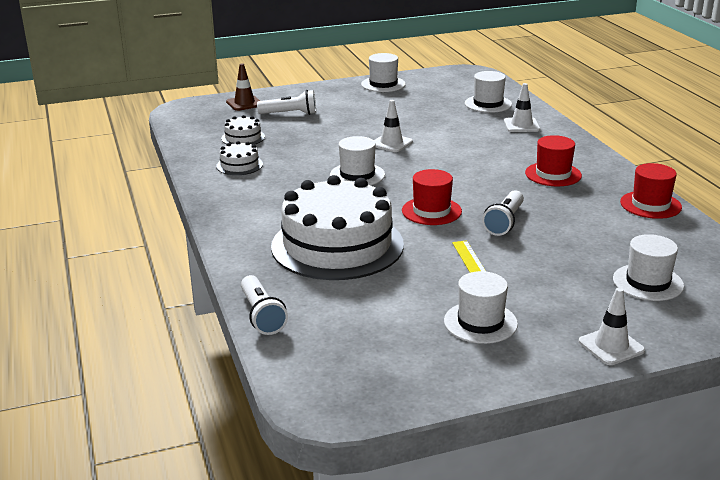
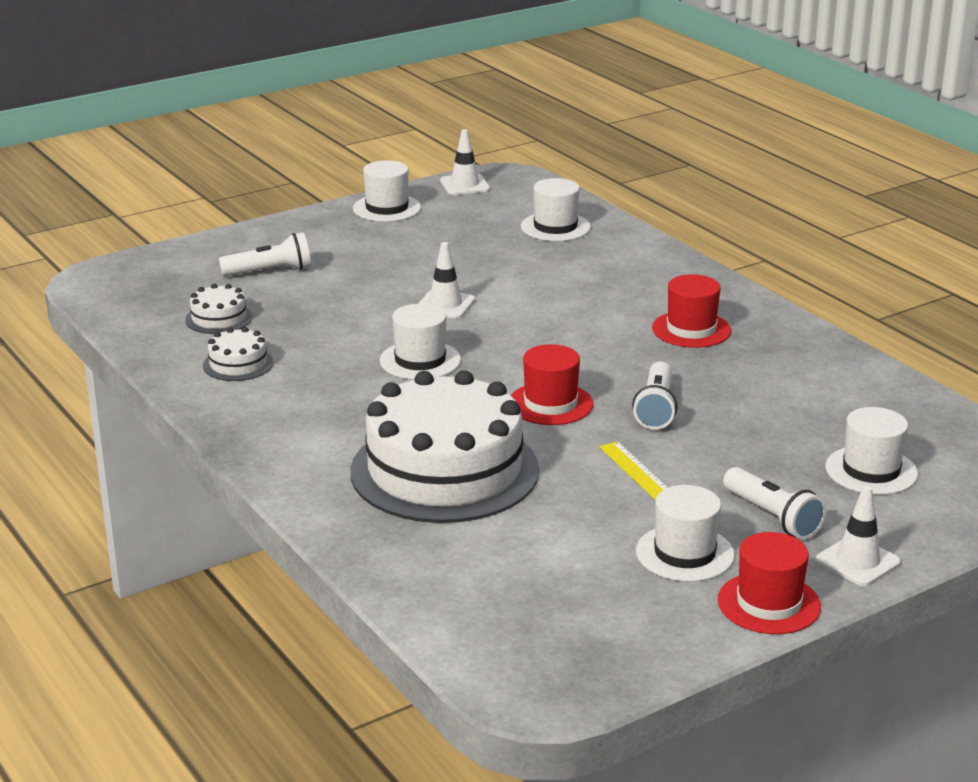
camera: 15 degrees left, 0 degrees up
brown traffic cone [226,63,260,111] -> none
white flashlight [241,275,288,335] -> white flashlight moved to [723,467,826,539]
white traffic cone [504,83,540,132] -> white traffic cone moved to [440,129,490,195]
red hat [620,163,682,219] -> red hat moved to [718,532,821,634]

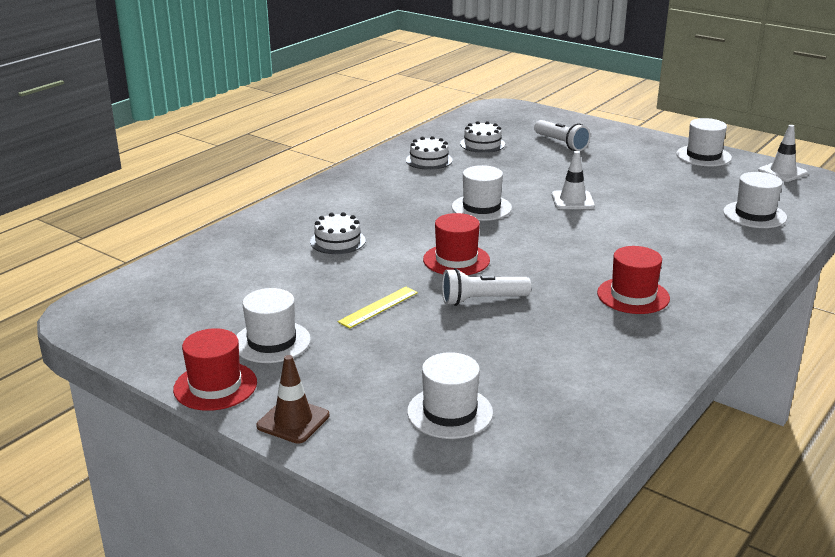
camera: 70 degrees right, 0 degrees up
white cake [350,370,539,523] -> white cake [310,212,366,254], size x0.41
white flashlight [723,467,826,539] -> none
white traffic cone [816,486,901,586] -> brown traffic cone [256,355,329,444]

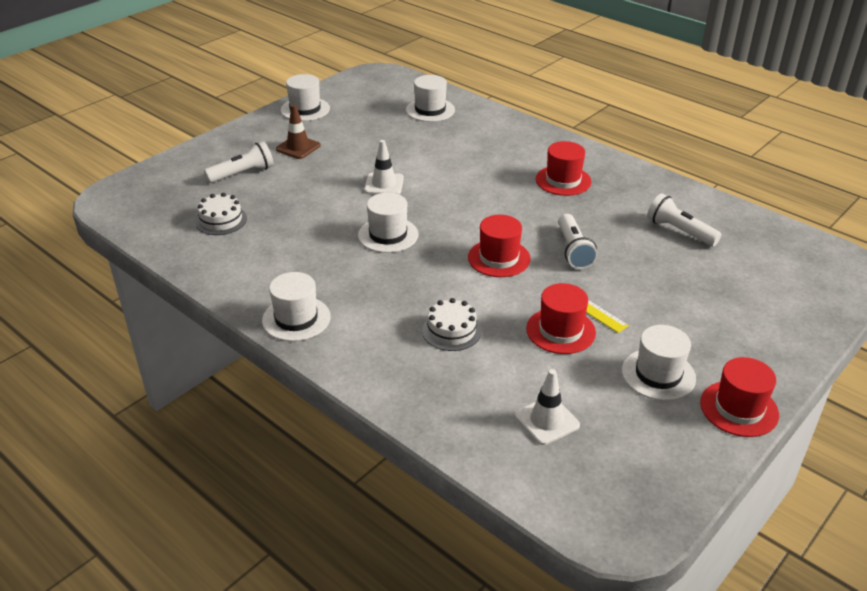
camera: 85 degrees left, 10 degrees up
brown traffic cone [256,355,329,444] -> brown traffic cone moved to [276,105,321,159]
white cake [406,136,453,170] -> none
white hat [407,352,493,439] -> white hat moved to [262,272,330,341]
white traffic cone [758,125,808,182] -> white traffic cone moved to [515,369,580,445]
none -> red hat [526,283,596,354]
none -> white flashlight [647,194,722,246]

